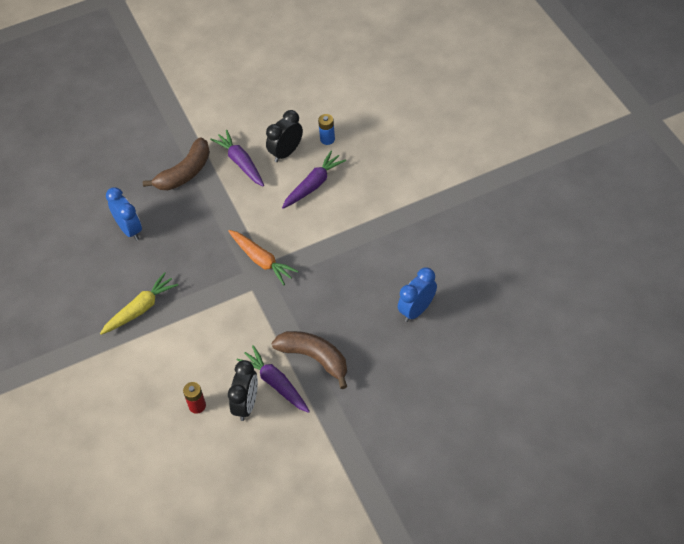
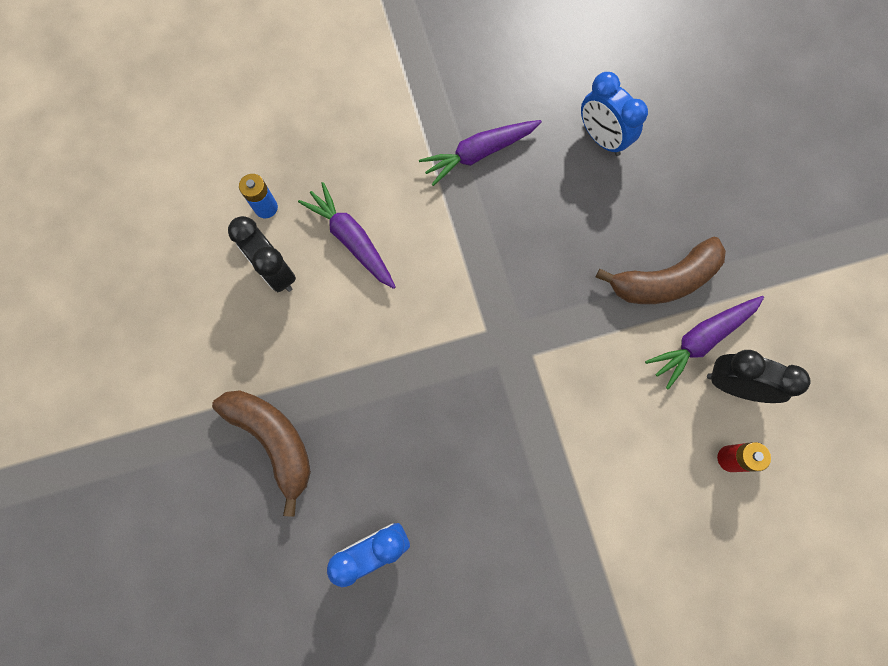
camera: 85 degrees left, 20 degrees up
yellow carrot [100,272,178,335] -> none
purple carrot [210,130,264,186] -> purple carrot moved to [419,120,542,186]
orange carrot [228,230,299,285] -> none
brown banana [271,331,347,389] -> brown banana turned 150 degrees counterclockwise [596,237,726,304]

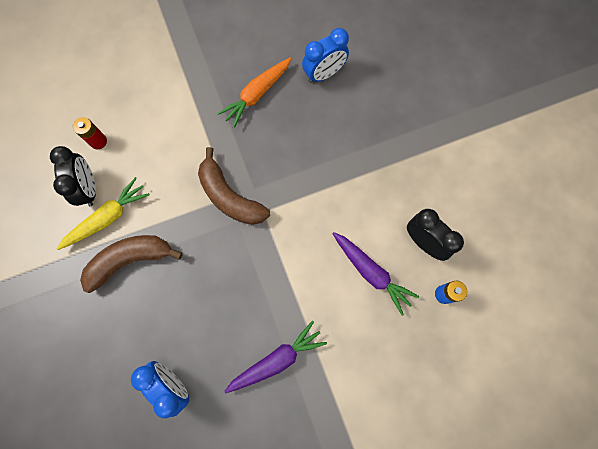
camera: 175 degrees right, 0 degrees up
brown banana [212,390,311,517] -> brown banana moved to [198,147,270,225]
purple carrot [645,296,764,390] -> yellow carrot [57,177,150,250]
black clock [707,350,811,403] -> black clock turned 120 degrees counterclockwise [50,146,96,206]
none -> orange carrot [217,57,291,128]

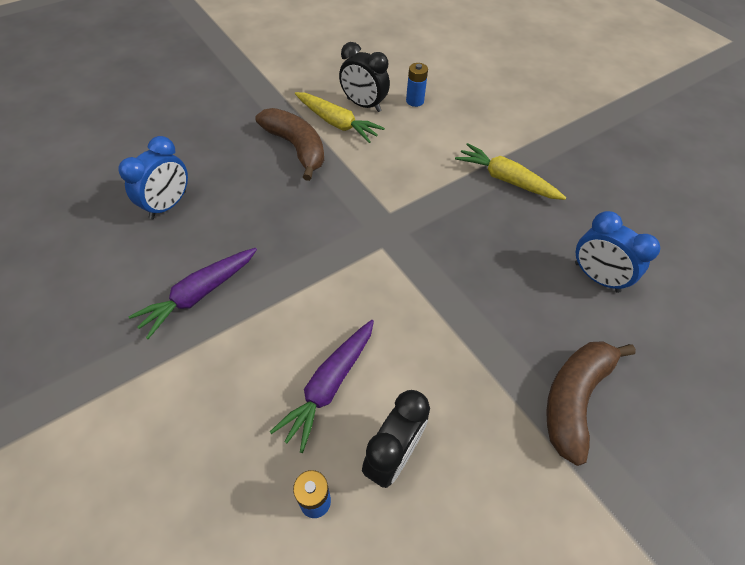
camera: 75 degrees right, 20 degrees down
black clock [50,146,96,206] -> black clock turned 60 degrees clockwise [339,42,390,112]
red battery [73,117,107,149] -> blue battery [406,63,428,107]
brown banana [198,147,270,225] -> brown banana moved to [546,341,636,466]
orange carrot [217,57,291,128] -> none
purple carrot [224,321,327,393] -> purple carrot turned 90 degrees clockwise [129,248,257,339]
none -> yellow carrot [455,143,566,200]

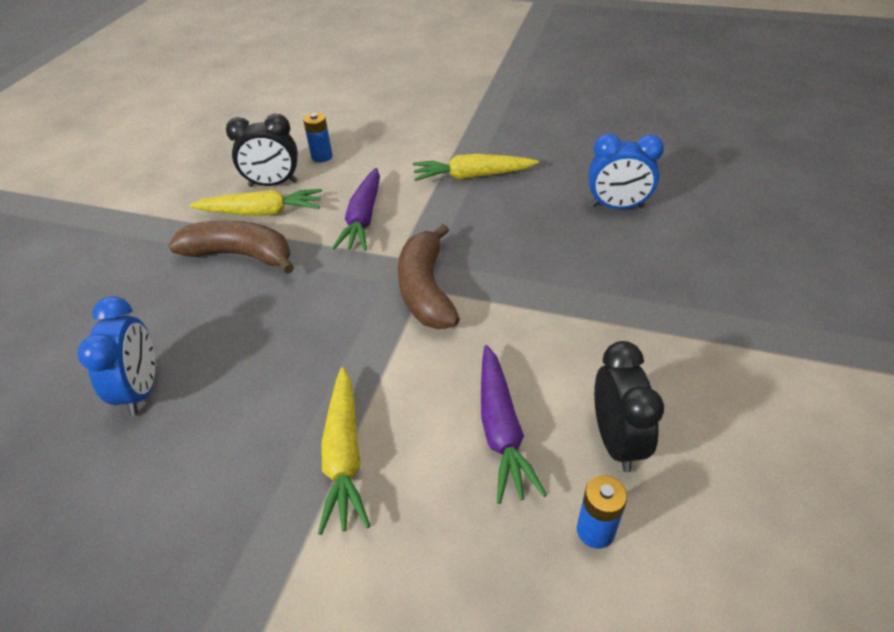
camera: 35 degrees left, 10 degrees down
purple carrot [129,248,257,339] -> purple carrot moved to [332,168,380,251]
brown banana [546,341,636,466] -> brown banana moved to [398,224,460,329]
none -> yellow carrot [318,367,370,535]

